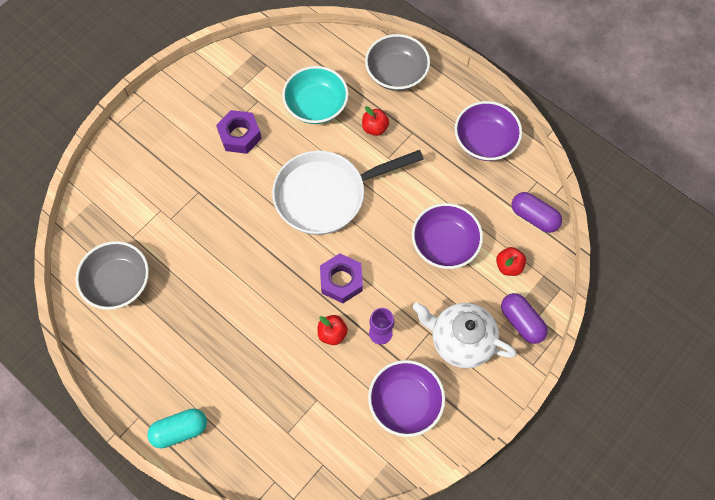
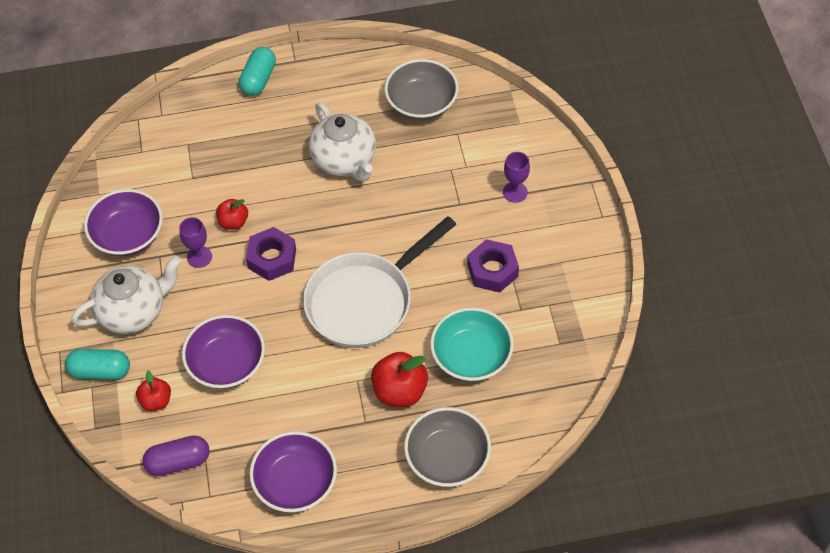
camera: 130 degrees right, 10 degrees down
white pan [272,150,424,235] -> white pan turned 150 degrees counterclockwise [303,216,456,348]
red apple [362,106,389,136] -> red apple [371,352,428,407], size x1.64
purple capsule [501,293,548,344] -> turquoise capsule [65,349,130,380]
none -> white teapot [309,102,376,181]
none -> purple goblet [503,152,530,203]

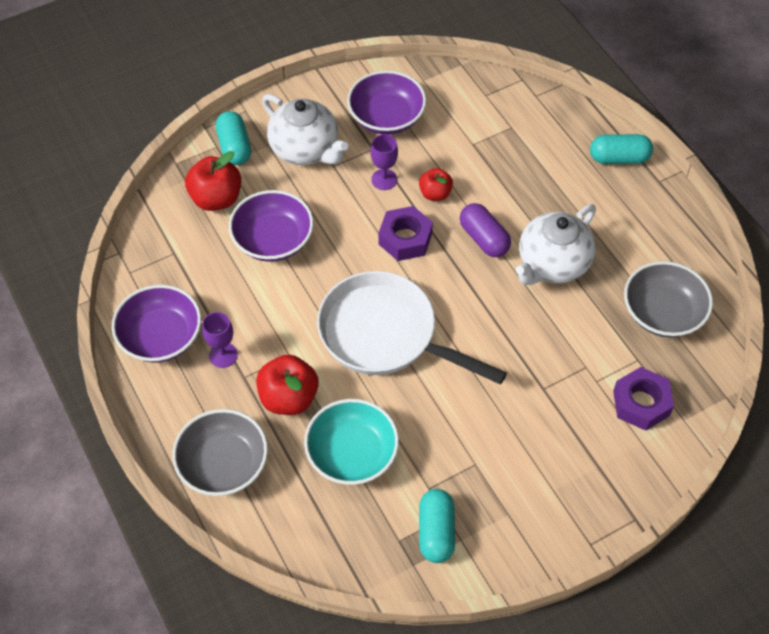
camera: 70 degrees right, 0 degrees up
red apple [136,371,171,411] -> red apple [185,151,241,211], size x1.64
purple capsule [143,435,210,476] -> purple capsule moved to [460,203,511,257]
purple nut [467,239,519,293] -> purple nut moved to [613,367,674,431]
purple goblet [503,152,530,203] -> purple goblet moved to [202,312,238,368]
none -> turquoise capsule [419,489,455,563]

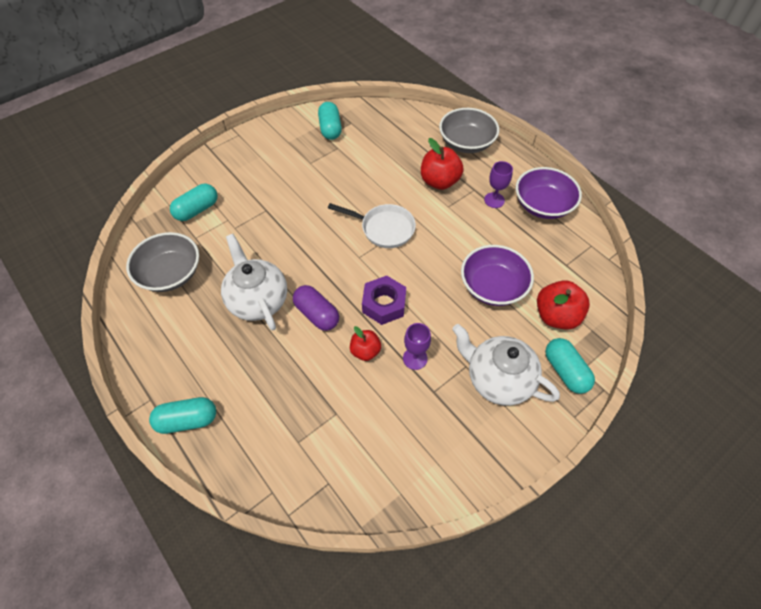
camera: 170 degrees right, 0 degrees up
turquoise bowl [304,399,399,485] -> none
white pan [317,271,507,385] -> white pan [328,203,416,248], size x0.61
purple bowl [347,70,426,134] -> none
white teapot [516,204,596,285] -> white teapot turned 60 degrees counterclockwise [221,234,287,330]
purple nut [613,367,674,431] -> turquoise capsule [170,184,218,221]

